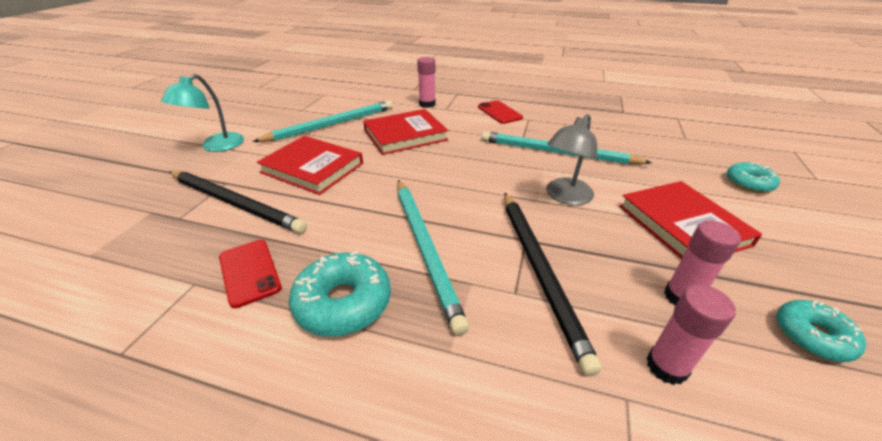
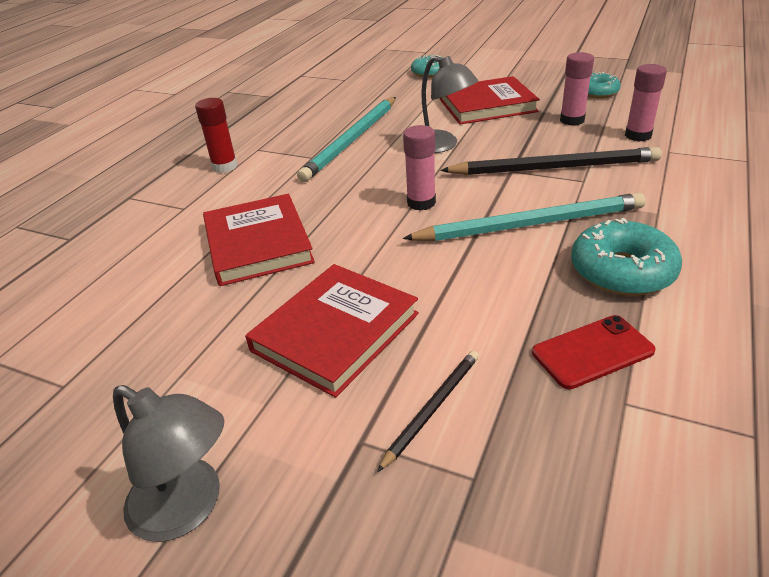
camera: 80 degrees left, 0 degrees up
turquoise lamp [161,74,244,152] -> grey lamp [113,385,224,542]
black pencil [169,171,307,233] -> black pencil [377,351,479,472], size x0.51
turquoise pencil [253,100,393,142] -> none
pink glue stick [417,57,436,108] -> pink glue stick moved to [403,125,436,211]
red phone [478,100,523,124] -> red glue stick [195,98,238,173]

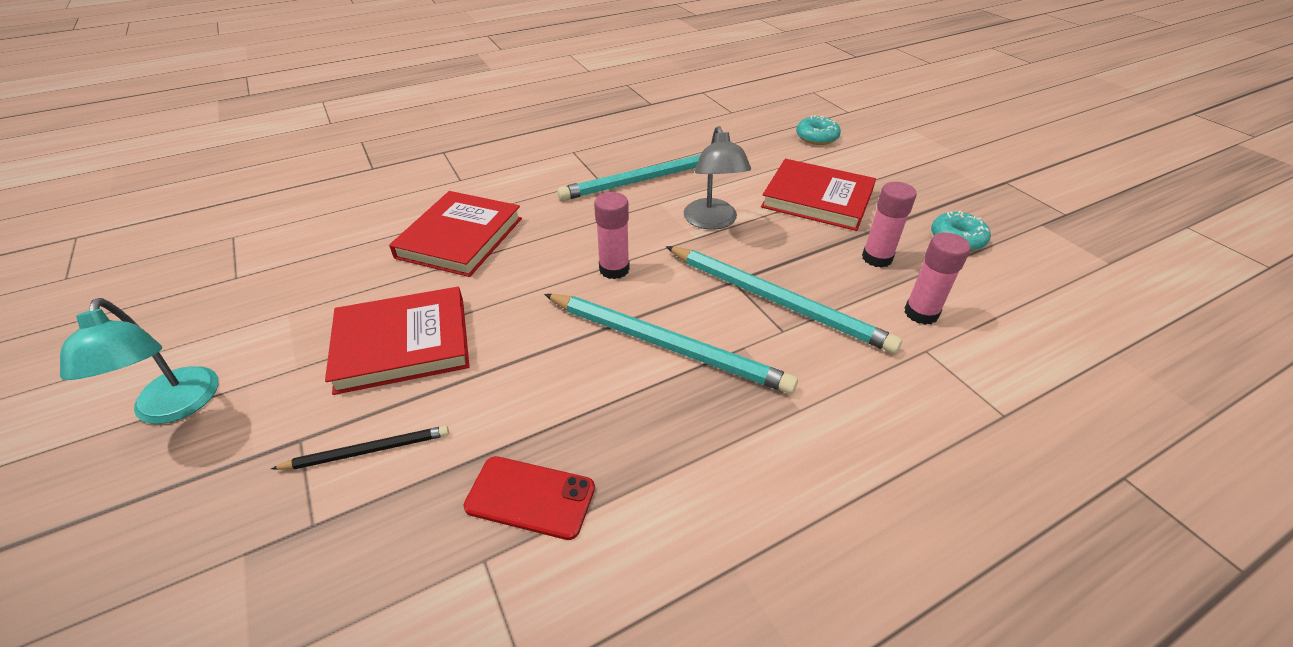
camera: 35 degrees right, 5 degrees up
grey lamp [113,385,224,542] -> turquoise lamp [60,298,218,424]
red glue stick [195,98,238,173] -> none
black pencil [440,147,662,175] -> turquoise pencil [666,246,902,354]
turquoise donut [571,218,682,296] -> none

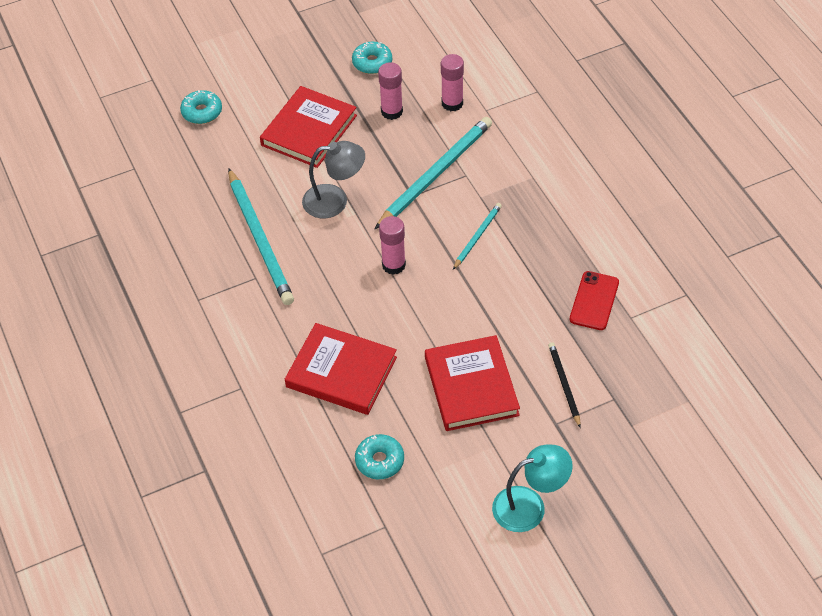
camera: 85 degrees left, 10 degrees up
turquoise pencil [544,294,798,394] -> turquoise pencil [453,203,502,270], size x0.51
none -> turquoise donut [355,434,404,479]

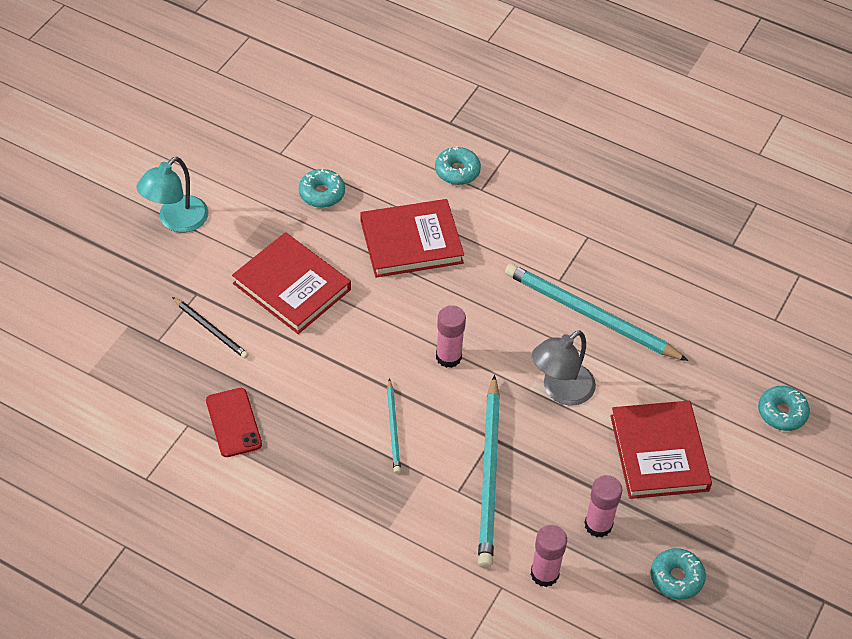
camera: 140 degrees right, 0 degrees up
none -> turquoise donut [435,146,481,185]

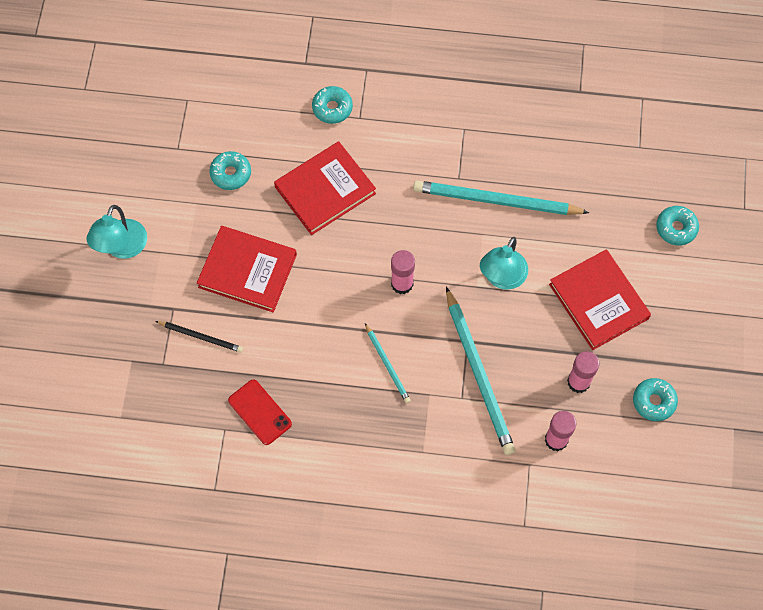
camera: 20 degrees left, 15 degrees up
grey lamp [532,330,596,405] -> turquoise lamp [480,237,528,290]

